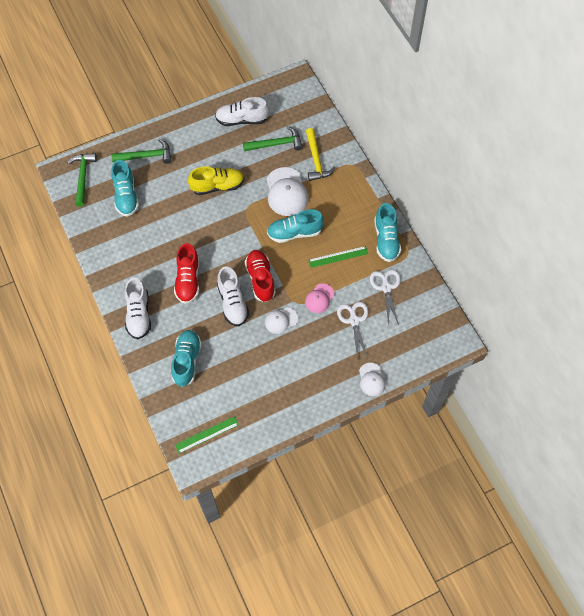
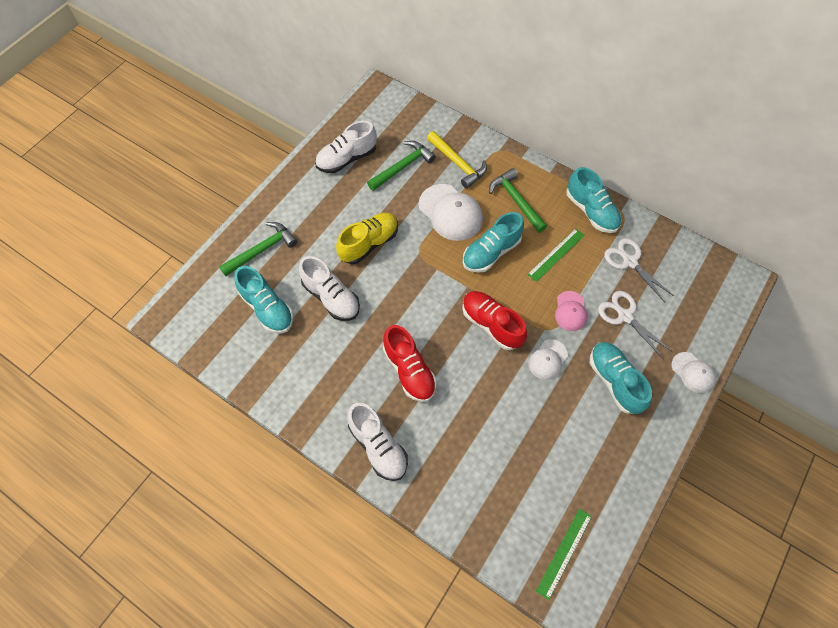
camera: 30 degrees left, 0 degrees up
green hammer [67,153,97,207] -> green hammer moved to [489,168,547,233]
turquoise shoe [171,330,202,387] -> turquoise shoe moved to [590,342,652,414]
white shoe [217,266,249,326] -> white shoe moved to [299,256,360,321]

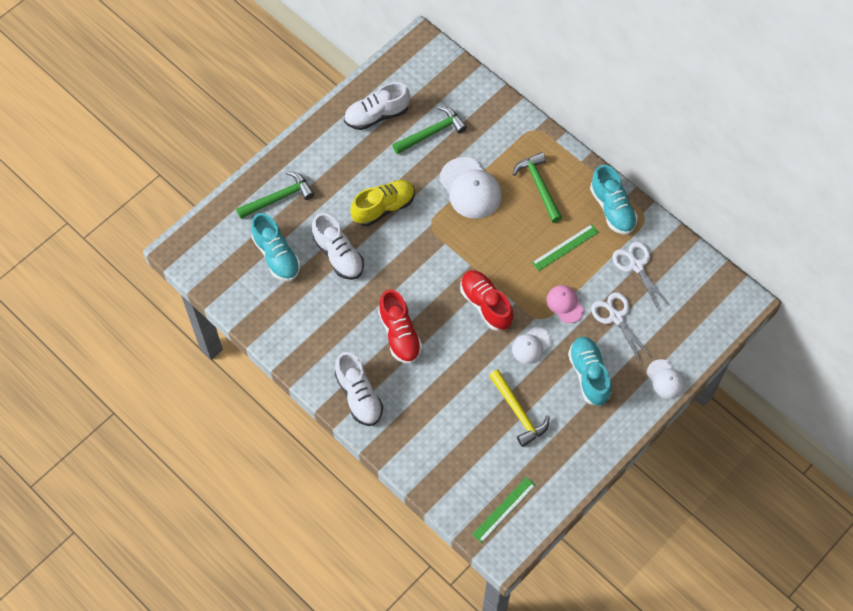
camera: 10 degrees right, 0 degrees up
yellow hammer [427,131,487,189] -> yellow hammer moved to [489,369,549,447]
turquoise shoe [463,212,524,273] -> none
pink cap [555,291,588,331] -> pink cap turned 135 degrees clockwise [547,285,584,323]

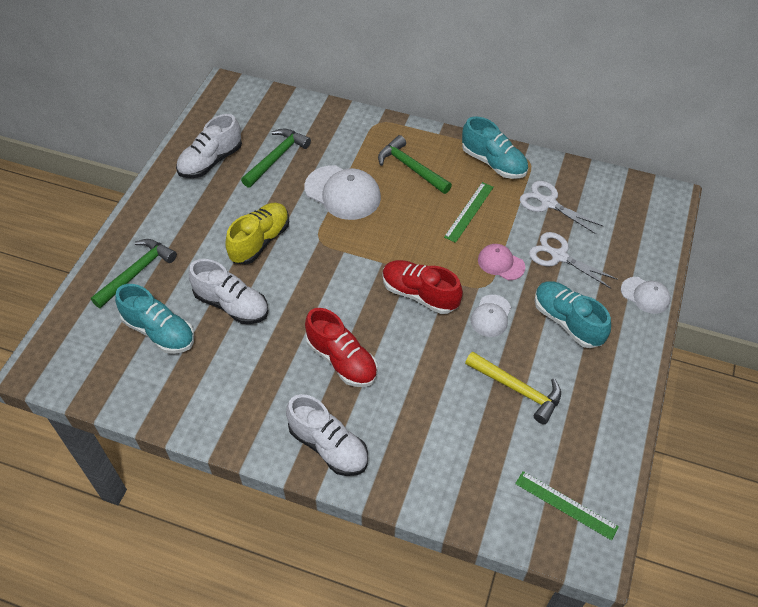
camera: 25 degrees left, 10 degrees down
green ruler [472,477,536,543] -> green ruler turned 75 degrees counterclockwise [515,471,619,540]

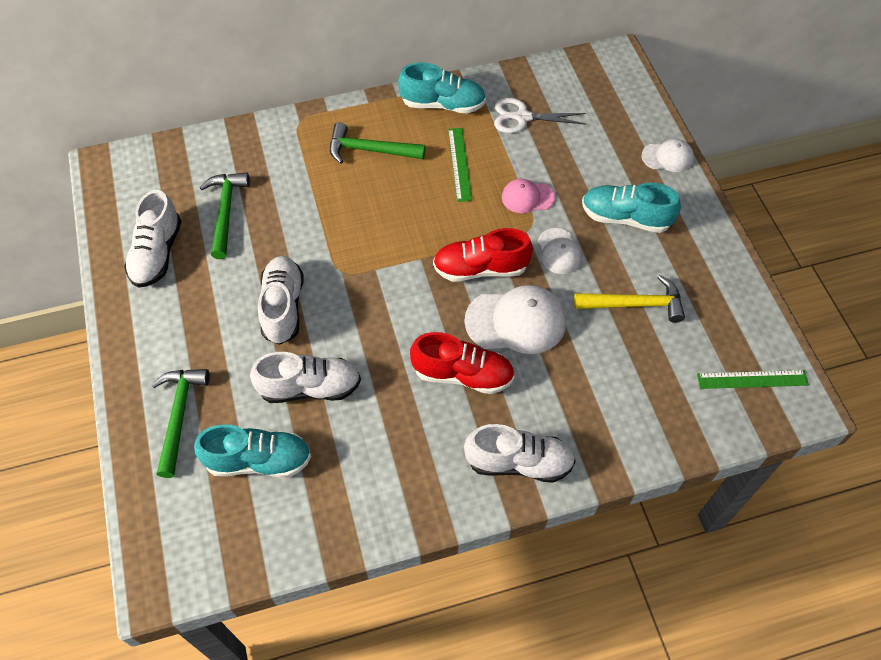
camera: 35 degrees left, 5 degrees up
yellow shoe [225,203,289,264] -> white shoe [258,256,304,345]
white cap [304,165,381,220] -> white cap moved to [464,285,566,354]
white scissors [529,232,618,289] -> none

